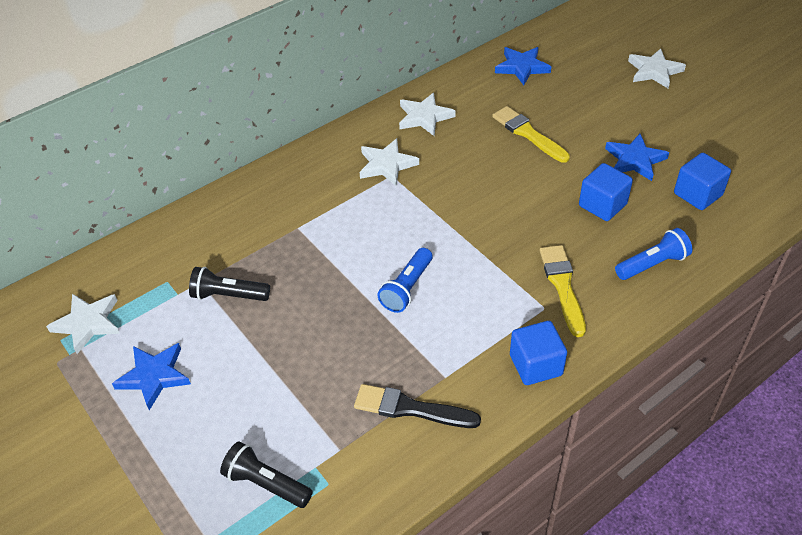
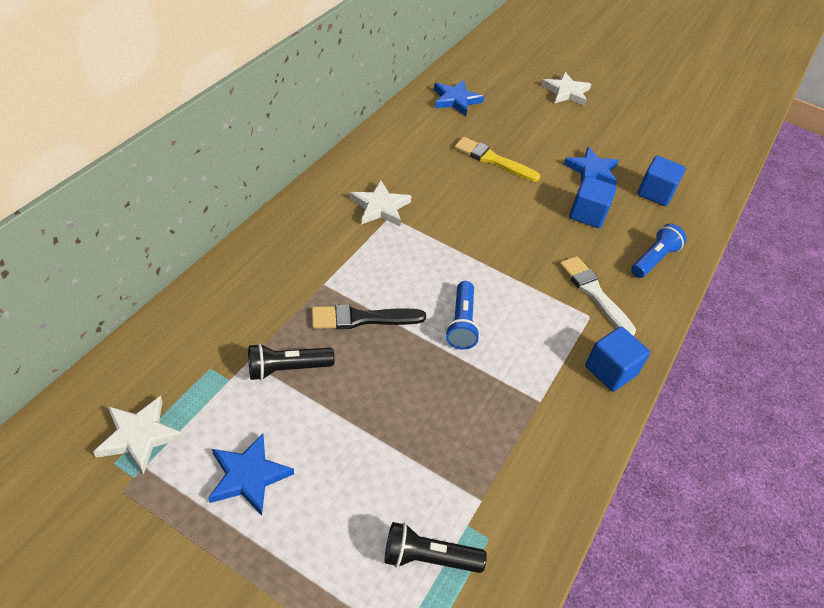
camera: 30 degrees left, 0 degrees up
black brush [354,384,481,428] -> black brush moved to [312,304,426,329]
white star [399,93,456,136] -> none
yellow brush [540,245,586,337] -> white brush [559,256,636,336]

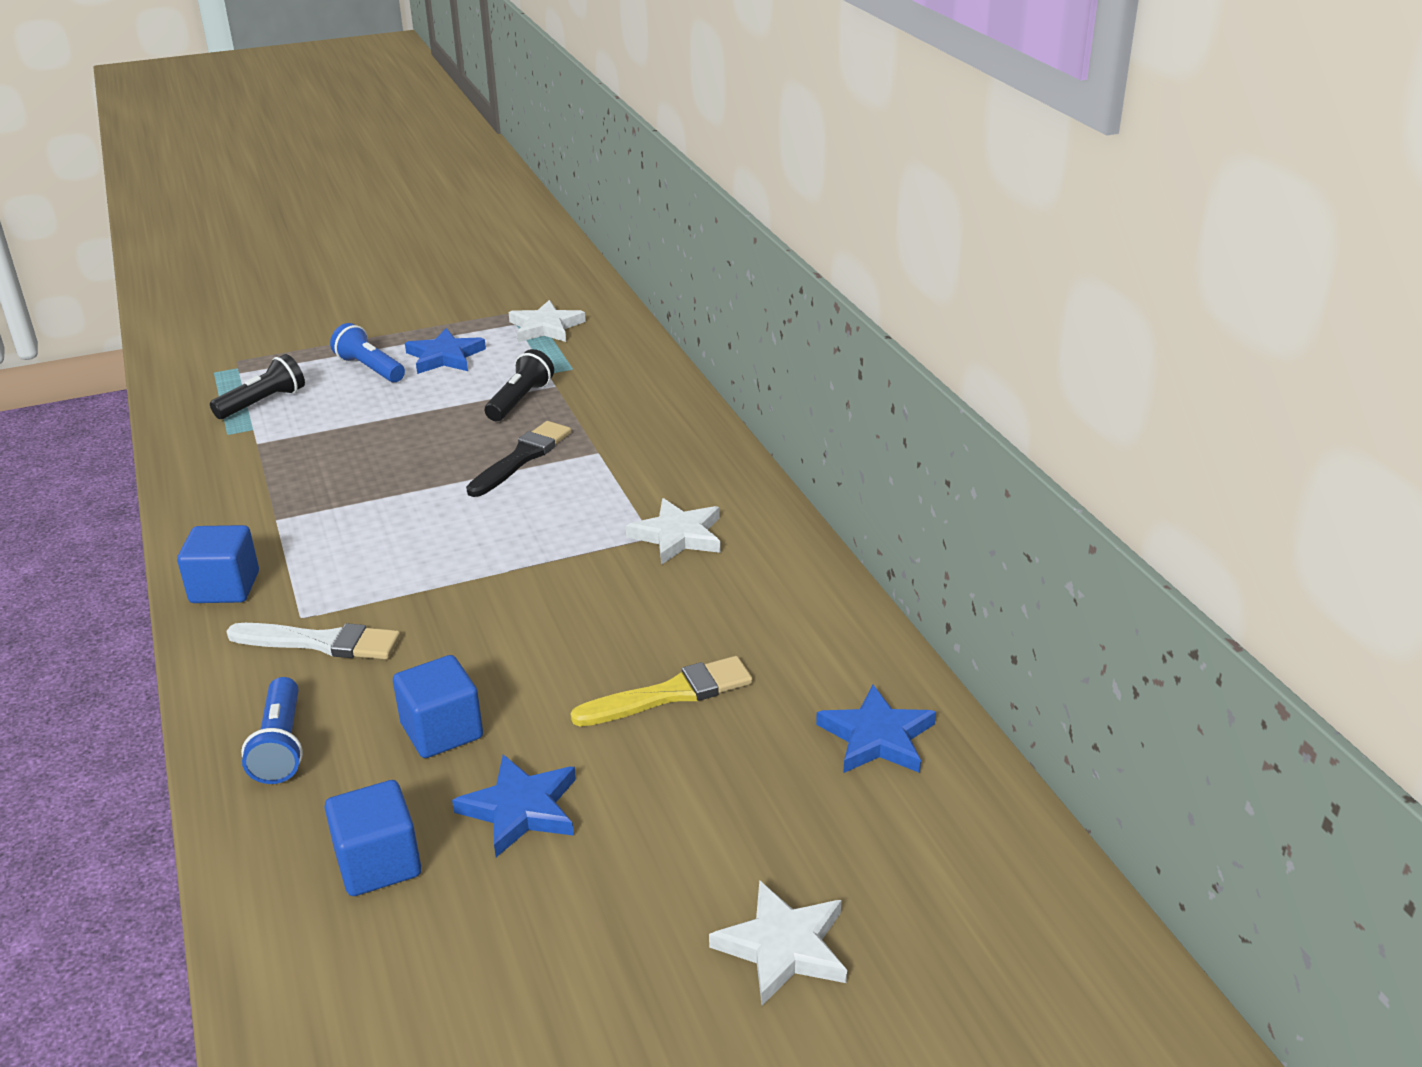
camera: 135 degrees right, 15 degrees down
blue flashlight [445,281,480,350] -> blue flashlight moved to [330,323,405,382]

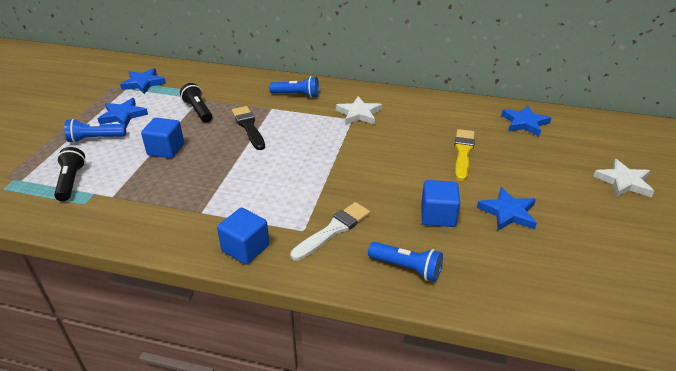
camera: 55 degrees left, 5 degrees up
blue cube [324,780,421,896] -> blue cube moved to [141,118,184,158]
white star [509,300,586,342] -> blue star [120,68,166,94]
none -> blue flashlight [269,76,319,98]

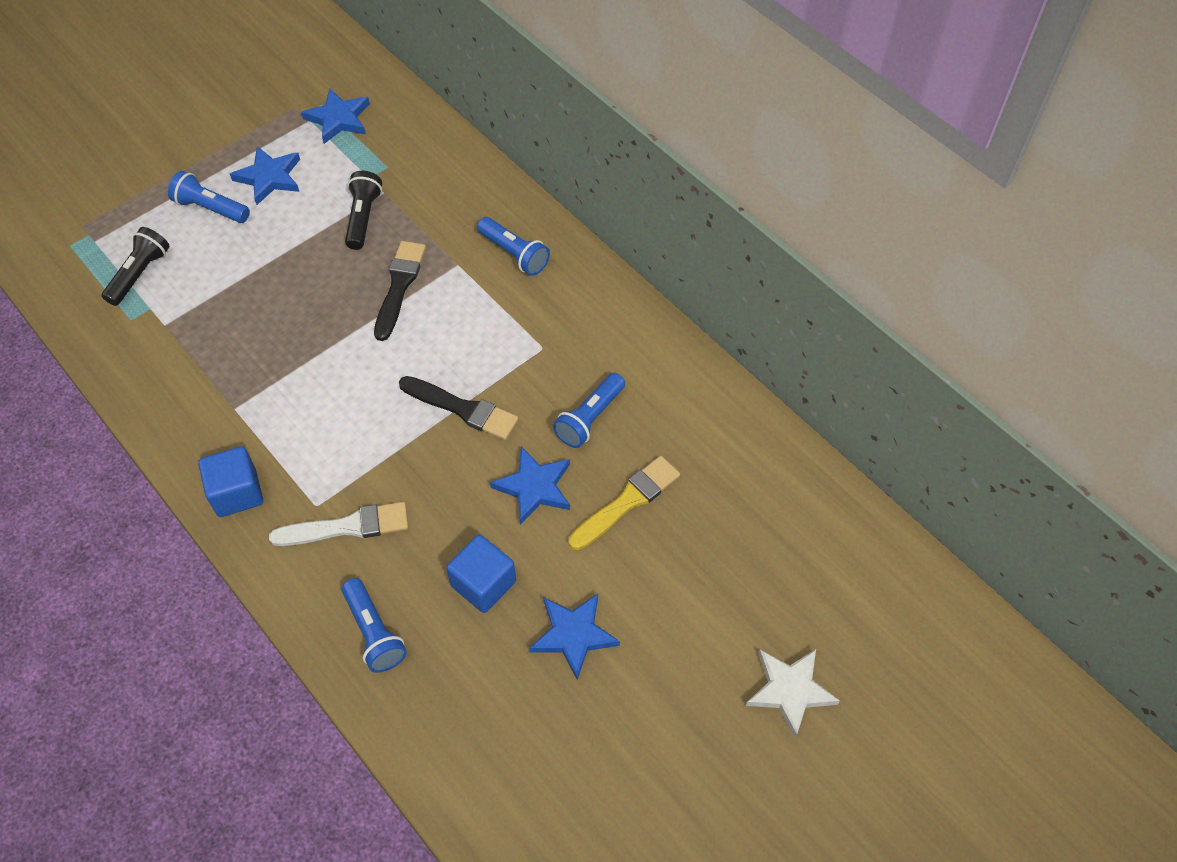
camera: 35 degrees right, 20 degrees up
blue cube [141,118,184,158] -> none
white star [336,96,382,125] -> none
blue star [501,105,551,136] -> blue star moved to [490,446,570,525]
none -> black brush [399,376,519,440]
none -> blue flashlight [553,373,625,448]

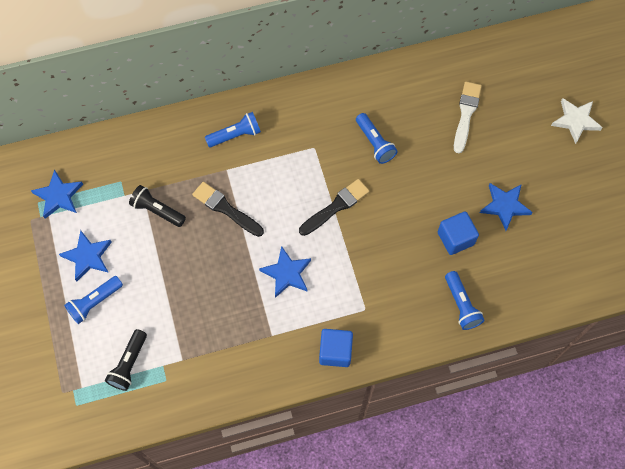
camera: 65 degrees left, 10 degrees up
black flashlight [102,227,170,306] -> black flashlight turned 120 degrees counterclockwise [105,329,147,391]
white brush [269,502,408,546] -> white brush moved to [454,82,482,153]
blue flashlight [342,578,407,673] -> blue flashlight turned 75 degrees clockwise [445,271,484,330]
blue star [490,446,570,525] -> blue star moved to [259,246,311,298]
yellow brush [569,456,680,550] -> none

